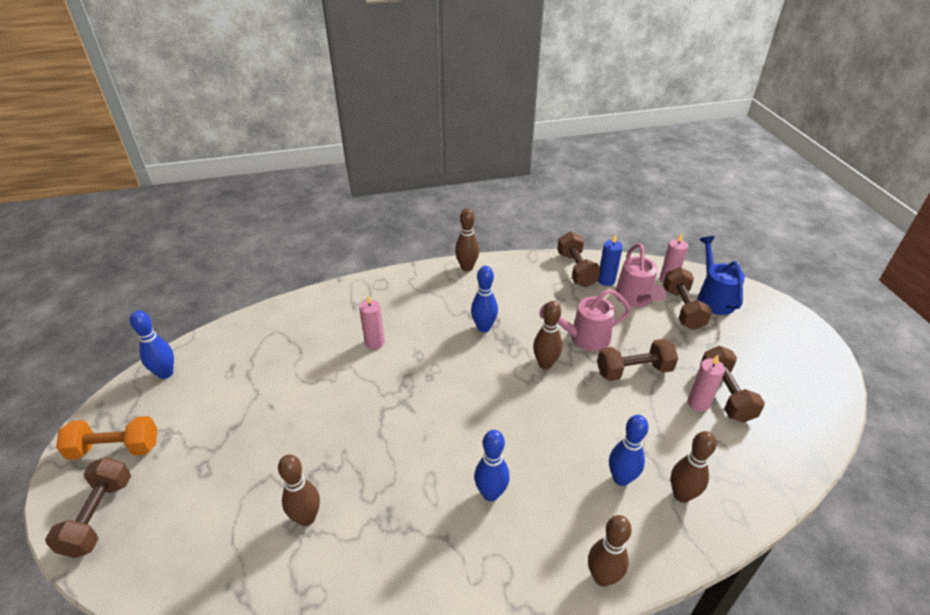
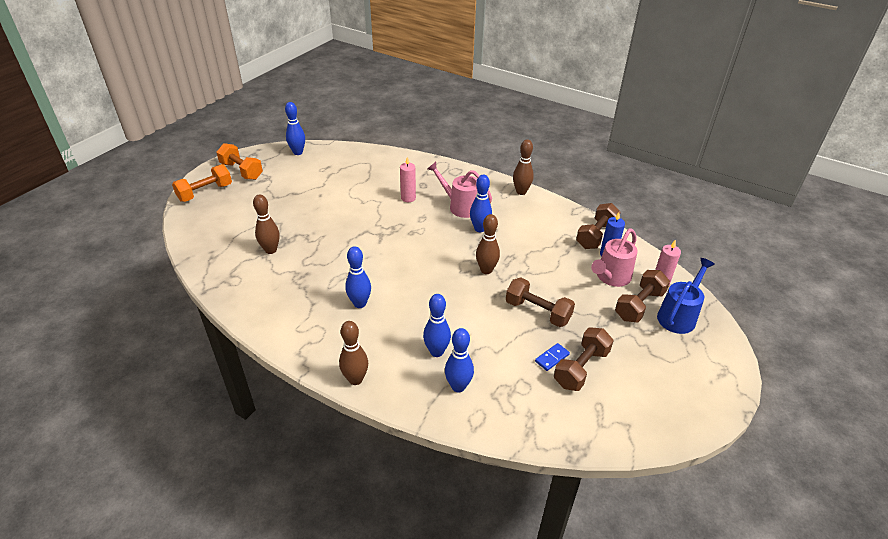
camera: 45 degrees right, 0 degrees up
brown dumbbell [45,457,131,558] -> orange dumbbell [172,164,232,202]
pink watering can [540,289,631,351] -> pink watering can moved to [427,162,492,218]
brown bowling pin [671,431,717,503] -> blue bowling pin [445,328,474,392]
pink candle [688,355,725,412] -> blue domino [535,343,570,371]

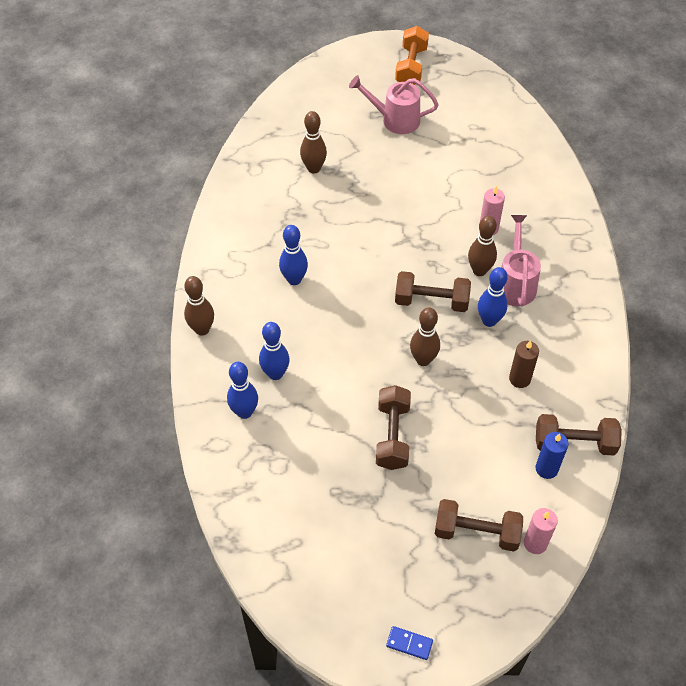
camera: 60 degrees right, 15 degrees up
orange dumbbell [172,164,232,202] -> none
blue bowling pin [285,102,305,155] -> none
brown bowling pin [513,140,534,195] -> brown bowling pin moved to [468,216,497,276]
blue domino [535,343,570,371] -> blue domino moved to [386,626,433,660]
brown dumbbell [554,327,614,391] -> brown dumbbell moved to [395,271,471,312]
pink watering can [591,229,638,287] -> pink watering can moved to [349,75,439,134]
blue watering can [657,258,715,334] -> none
none -> brown candle [509,340,539,388]

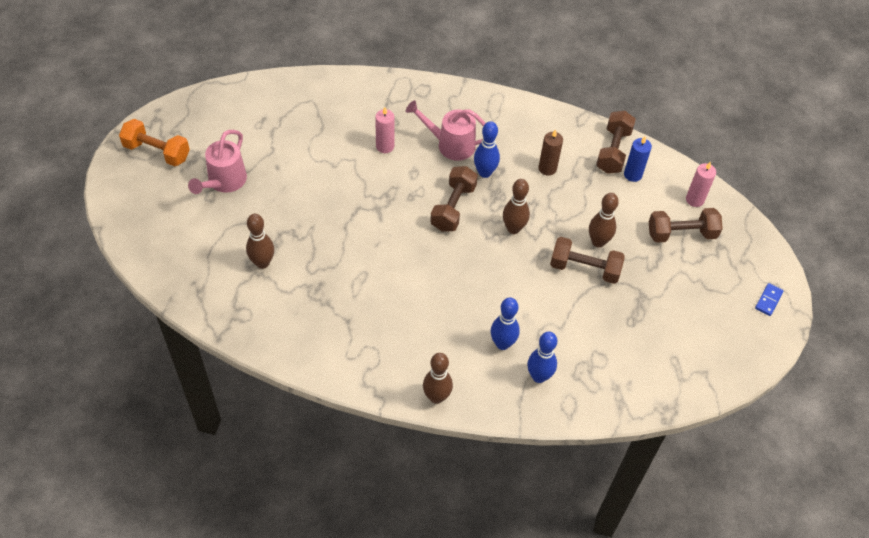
camera: 80 degrees left, 0 degrees up
blue bowling pin [279,225,308,285] -> none
brown dumbbell [435,499,523,552] -> brown dumbbell turned 60 degrees clockwise [649,208,723,243]
brown bowling pin [468,216,497,276] -> brown bowling pin moved to [589,193,619,248]

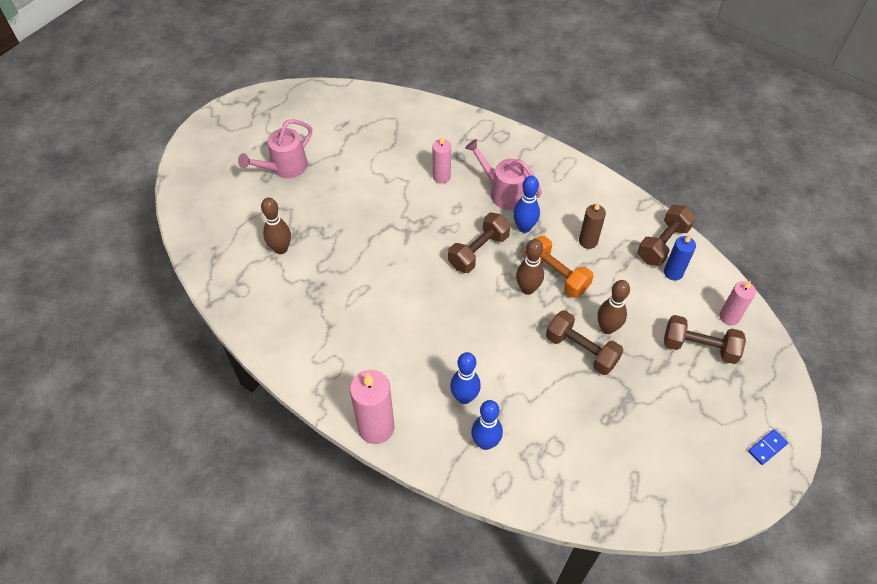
camera: 25 degrees right, 0 degrees up
orange dumbbell [119,119,190,166] -> orange dumbbell moved to [524,236,594,298]
brown bowling pin [423,353,453,404] -> pink candle [350,370,395,444]

